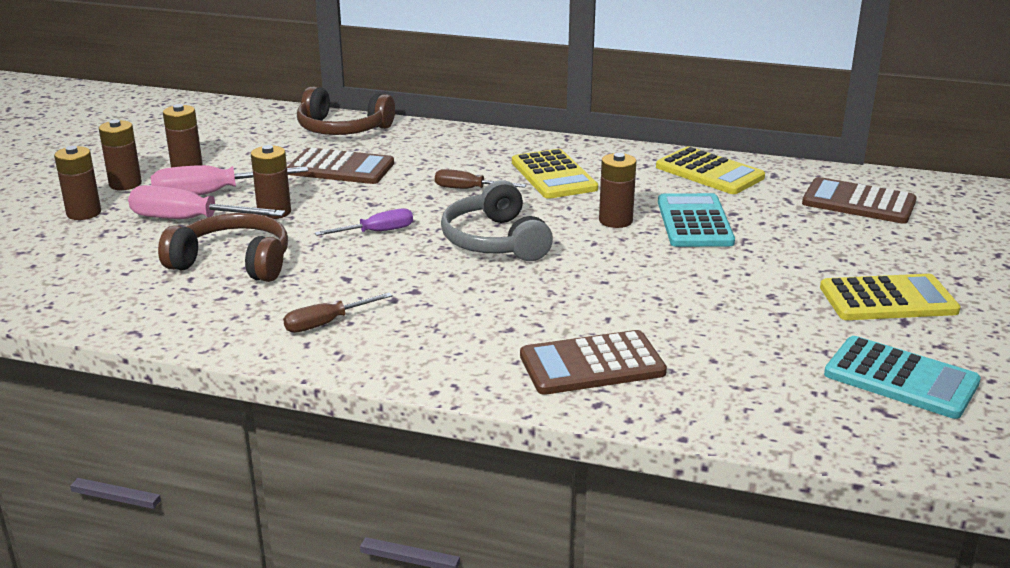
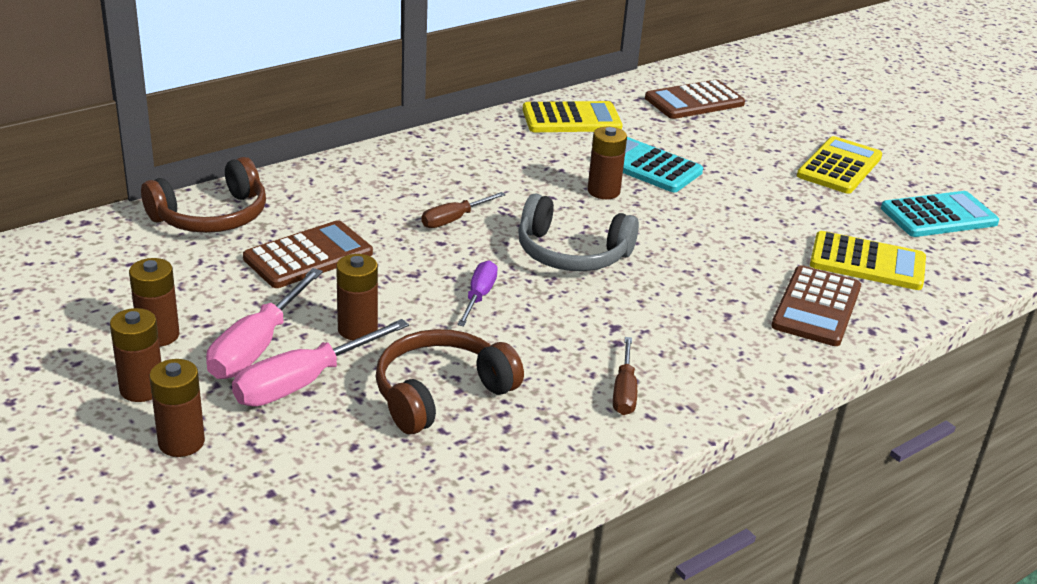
camera: 55 degrees left, 5 degrees up
yellow calculator [512,149,598,199] -> yellow calculator moved to [810,231,926,290]

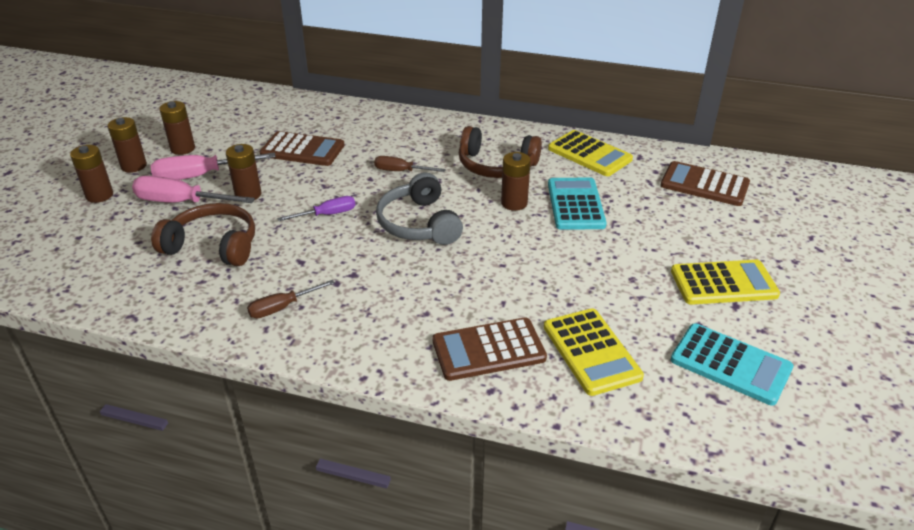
camera: 55 degrees right, 5 degrees up
brown headphones [141,157,266,233] -> brown headphones moved to [459,126,542,178]

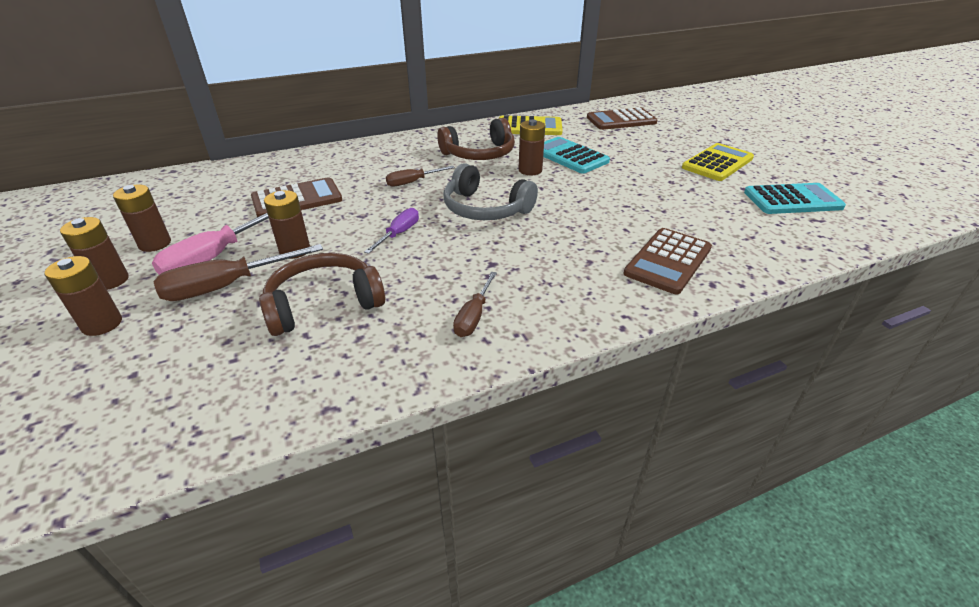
camera: 40 degrees left, 0 degrees up
pink screwdriver [132,176,255,203] -> brown screwdriver [153,244,323,301]
yellow calculator [544,308,644,396] -> none

